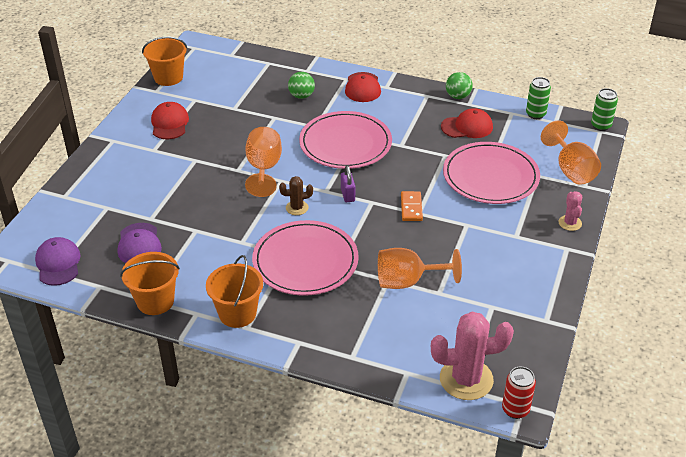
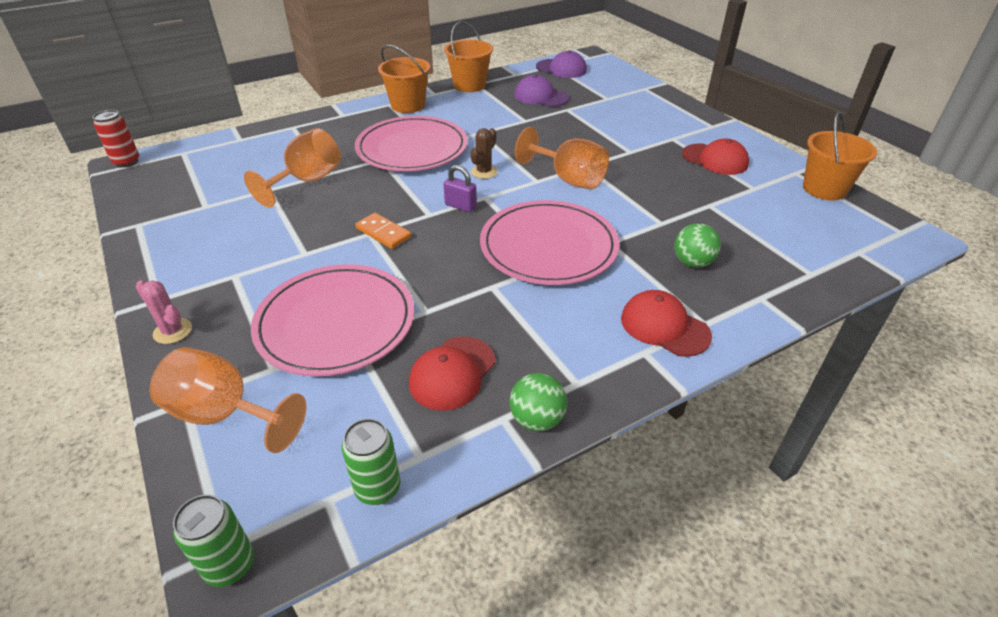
camera: 130 degrees right, 0 degrees up
pink cactus [431,312,514,400] -> none

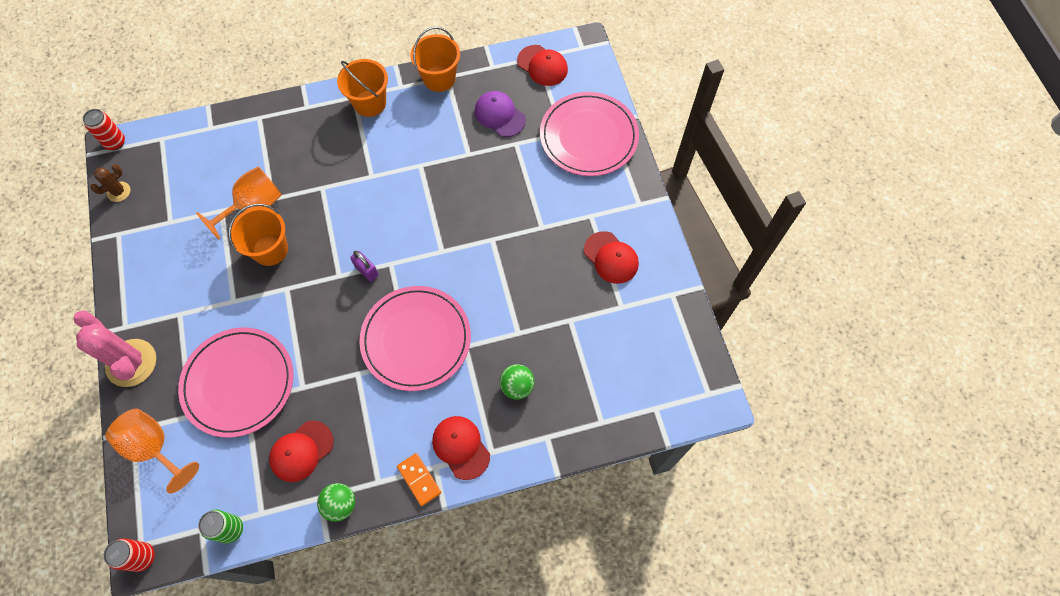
camera: 15 degrees right, 25 degrees up
pink cactus [136,280,192,344] -> pink cactus [74,311,156,387], size x1.97
green can [173,494,254,587] -> red can [103,538,155,572]
pink plate [355,116,468,171] -> pink plate moved to [540,92,639,176]
orange domino [355,213,411,249] -> orange domino moved to [397,453,441,506]
brown cactus [471,128,498,179] -> brown cactus moved to [90,164,131,202]
orange goblet [515,127,609,189] -> none
purple cap [536,50,587,78] -> red cap [517,45,568,86]
orange bucket [803,112,877,200] -> orange bucket moved to [229,204,288,266]

